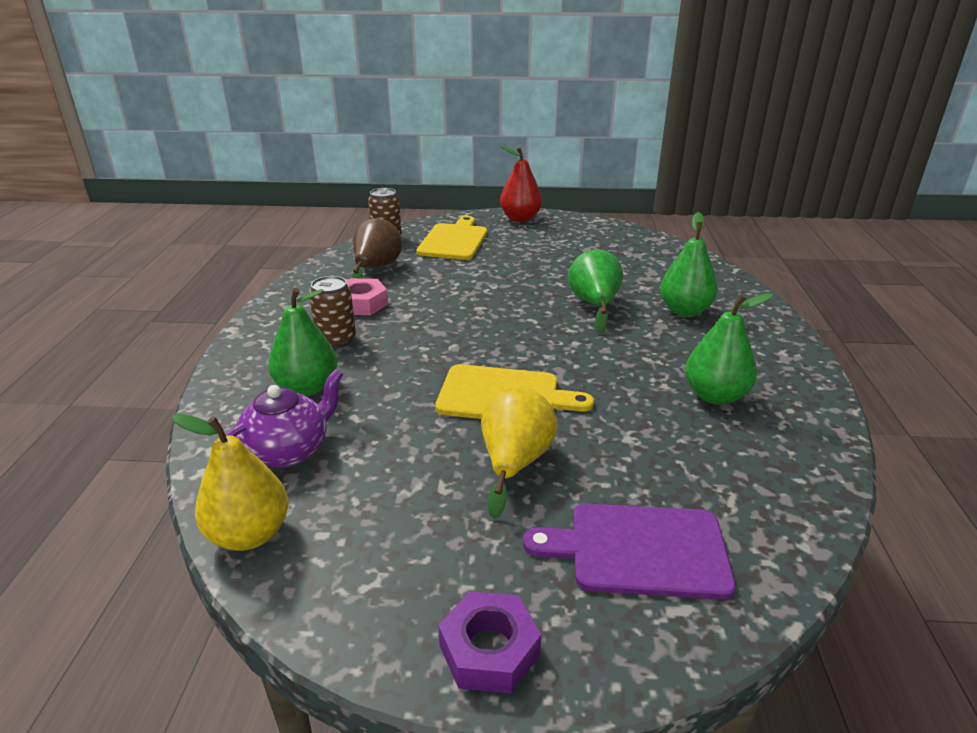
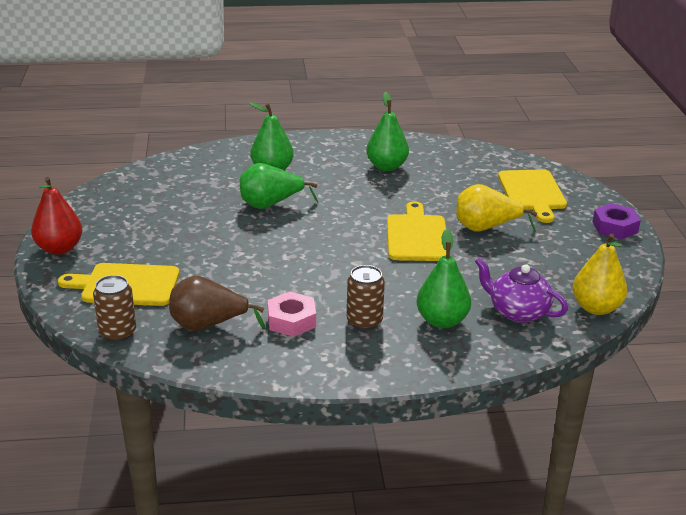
camera: 100 degrees left, 0 degrees up
purple cutting board [523,504,736,600] -> yellow cutting board [498,169,567,223]

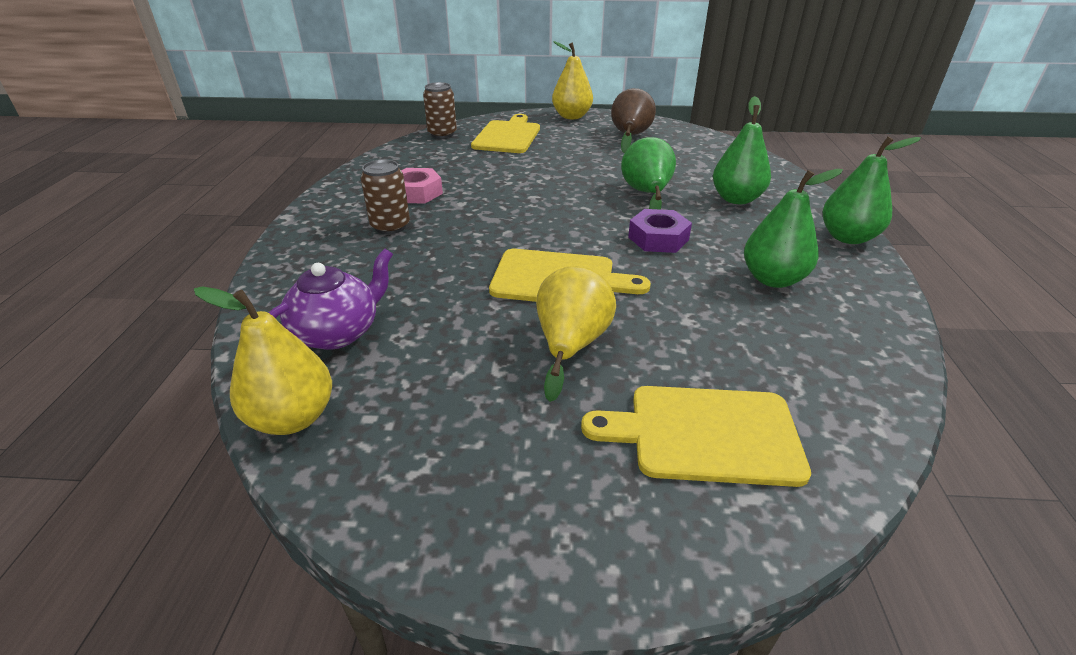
camera: 100 degrees right, 5 degrees up
red pear [31,177,82,255] -> yellow pear [552,41,593,119]
brown pear [169,276,266,331] -> brown pear moved to [611,88,656,153]
green pear [417,229,471,328] -> green pear moved to [822,136,921,244]
purple nut [593,203,641,239] -> purple nut moved to [628,209,692,253]

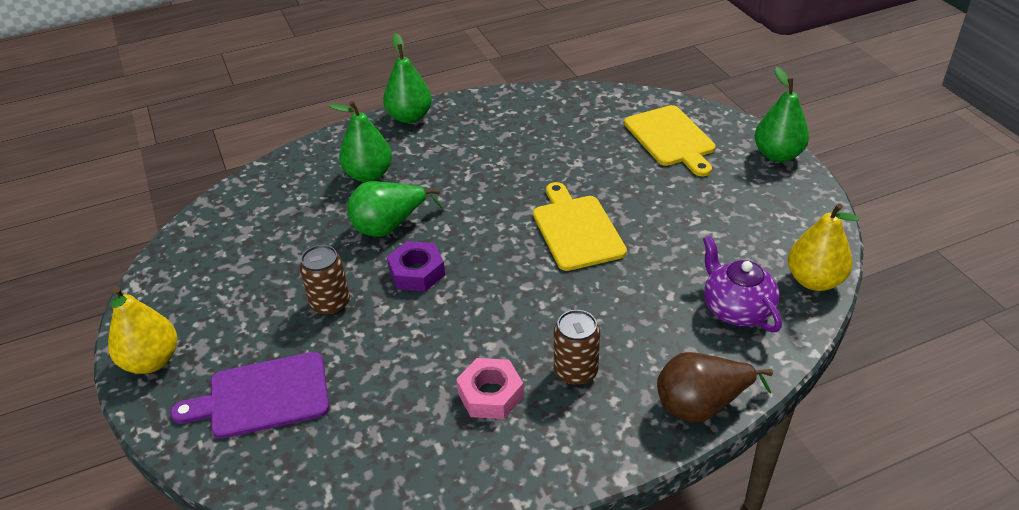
camera: 115 degrees left, 5 degrees up
purple teapot [269,249,393,350] -> purple teapot turned 45 degrees clockwise [703,236,782,332]
brown can [423,82,457,138] -> brown can moved to [300,245,350,316]
yellow cutting board [471,114,540,153] -> purple cutting board [170,352,329,439]
yellow pear [536,266,616,402] -> none
brown pear [611,88,656,153] -> brown pear moved to [657,352,773,423]
purple nut [628,209,692,253] -> purple nut moved to [387,241,445,292]
green pear [744,169,843,288] -> green pear moved to [755,67,809,162]

